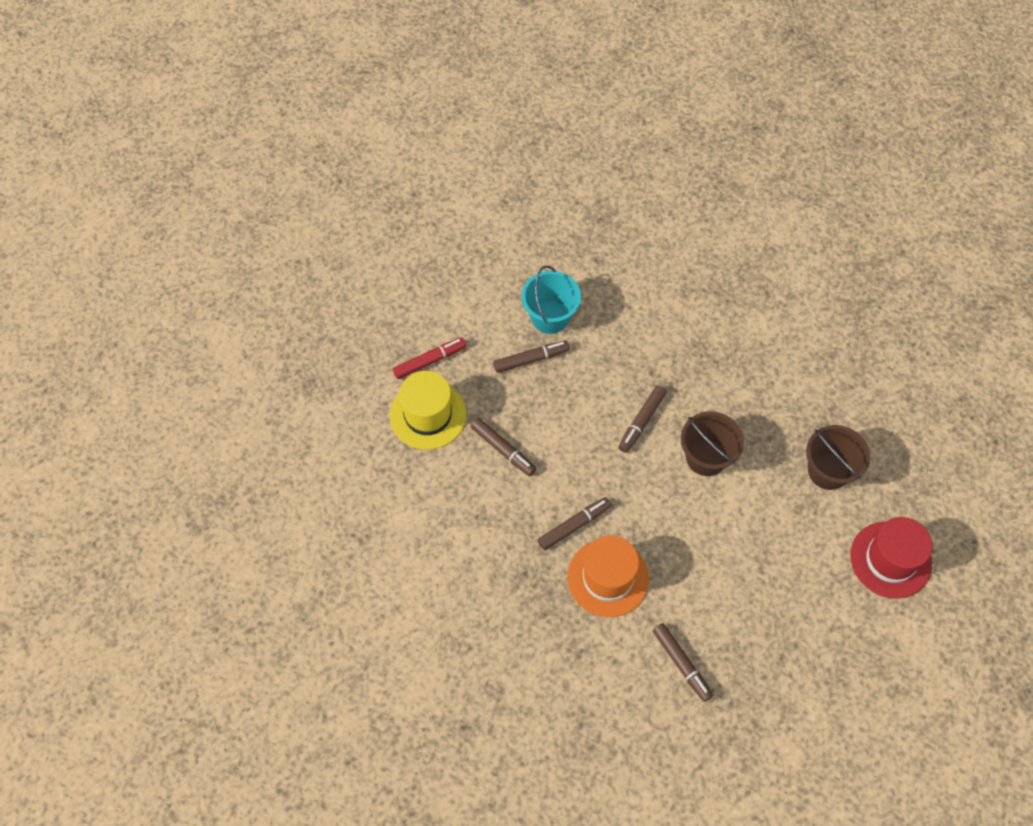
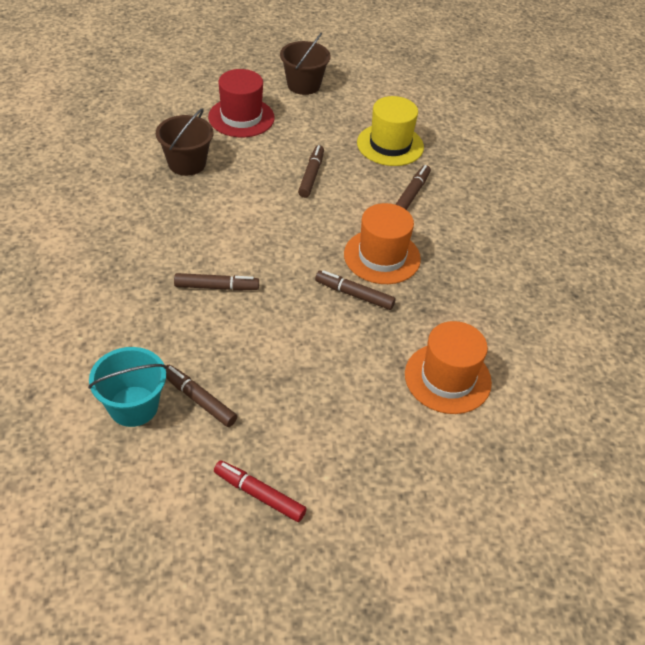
camera: 125 degrees left, 15 degrees down
yellow hat [390,371,466,450] -> yellow hat moved to [357,96,424,166]
brown marker [471,418,536,476] -> brown marker moved to [298,145,324,198]
brown bucket [681,411,744,476] -> brown bucket moved to [280,32,331,95]
none -> orange hat [405,321,492,414]

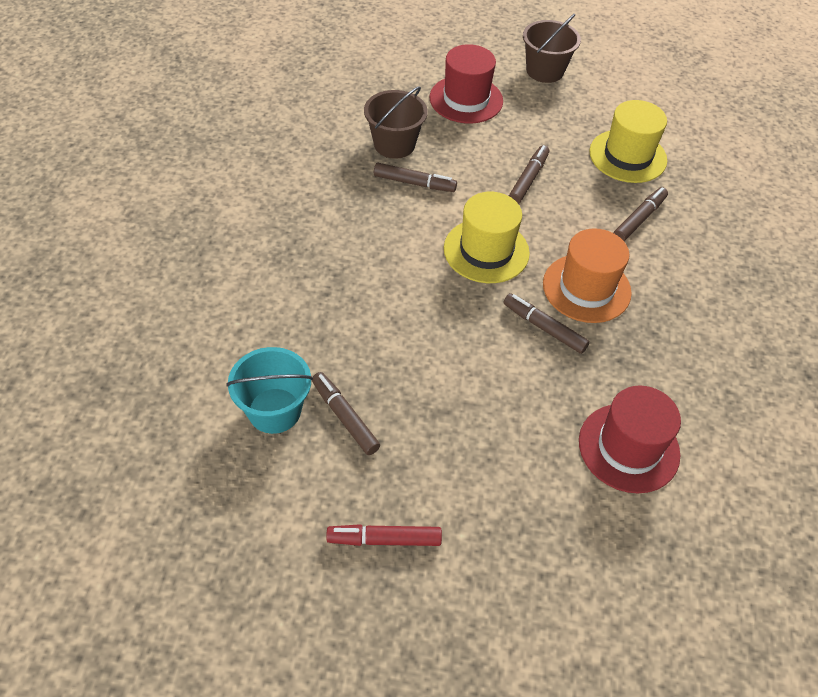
camera: 15 degrees right, 5 degrees up
brown marker [174,273,259,291] -> brown marker moved to [374,163,457,192]
red marker [214,460,307,522] -> red marker turned 45 degrees counterclockwise [326,524,442,546]
orange hat [405,321,492,414] -> red hat [579,386,681,493]
none -> yellow hat [444,192,530,283]

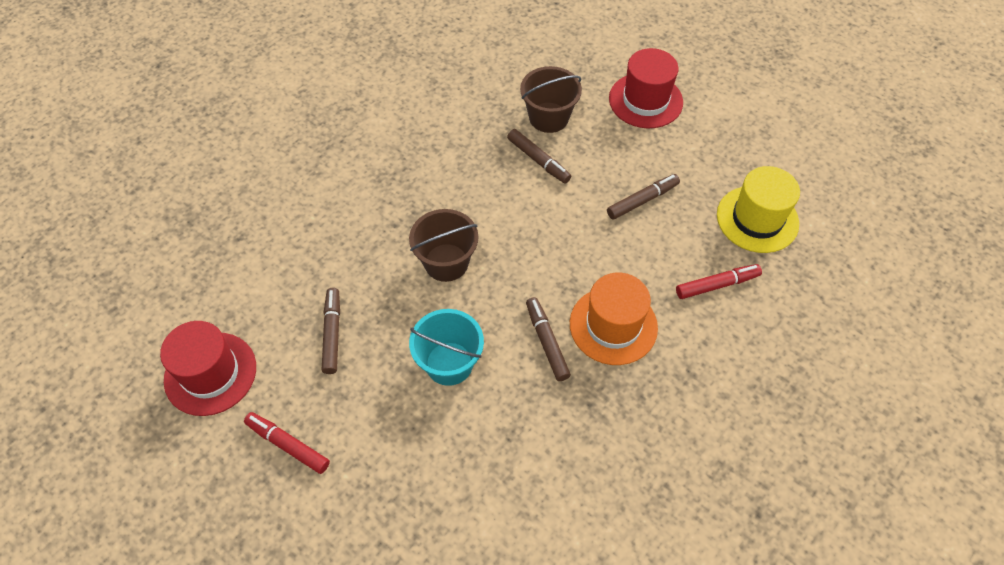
camera: 35 degrees right, 5 degrees up
turquoise bucket [226,347,313,434] -> turquoise bucket moved to [409,309,484,386]
yellow hat [444,192,530,283] -> none
brown bucket [523,14,581,83] -> brown bucket moved to [409,209,478,282]
red hat [579,386,681,493] -> red hat moved to [160,321,256,416]
brown marker [613,187,668,241] -> red marker [676,264,762,299]

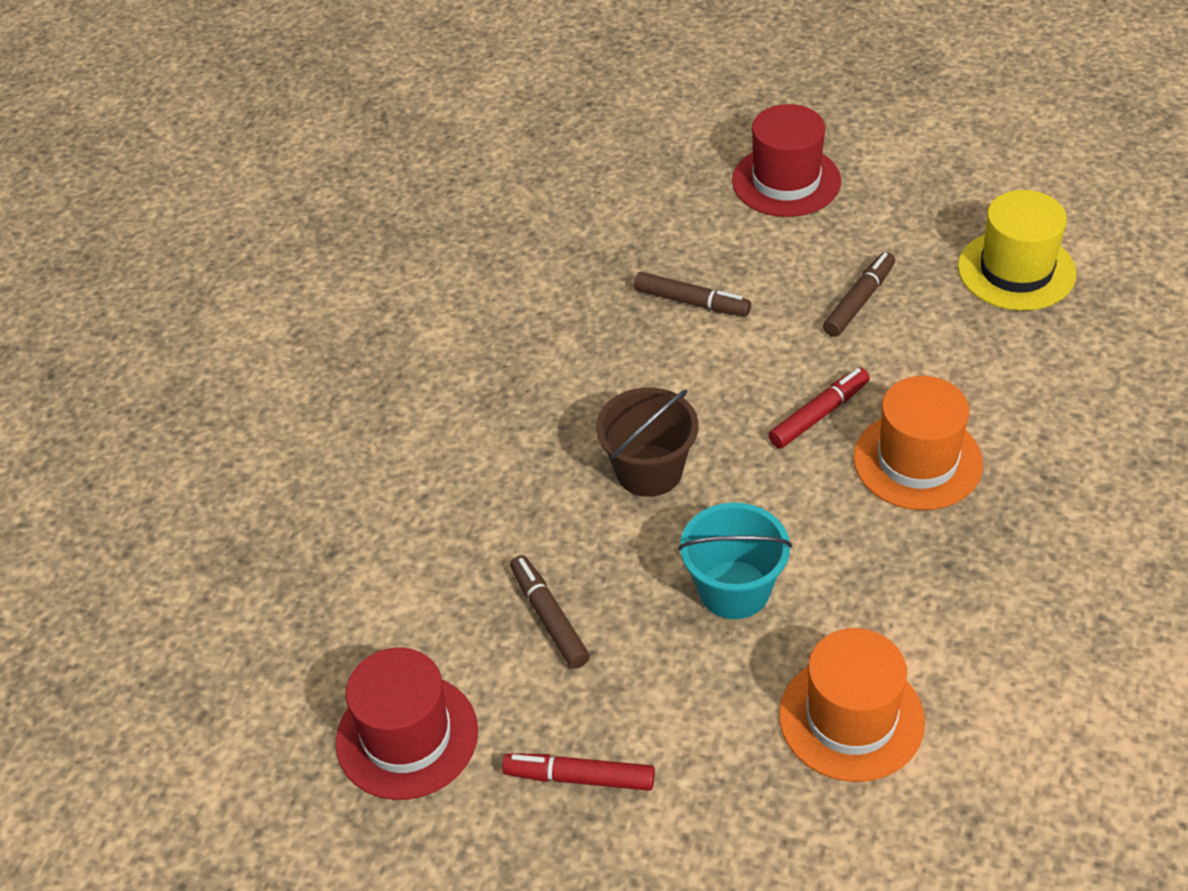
camera: 20 degrees left, 10 degrees down
brown bucket [520,66,582,133] -> none
brown marker [526,297,571,381] -> none
red marker [676,264,762,299] -> red marker moved to [768,367,870,449]
none -> orange hat [779,628,925,782]

